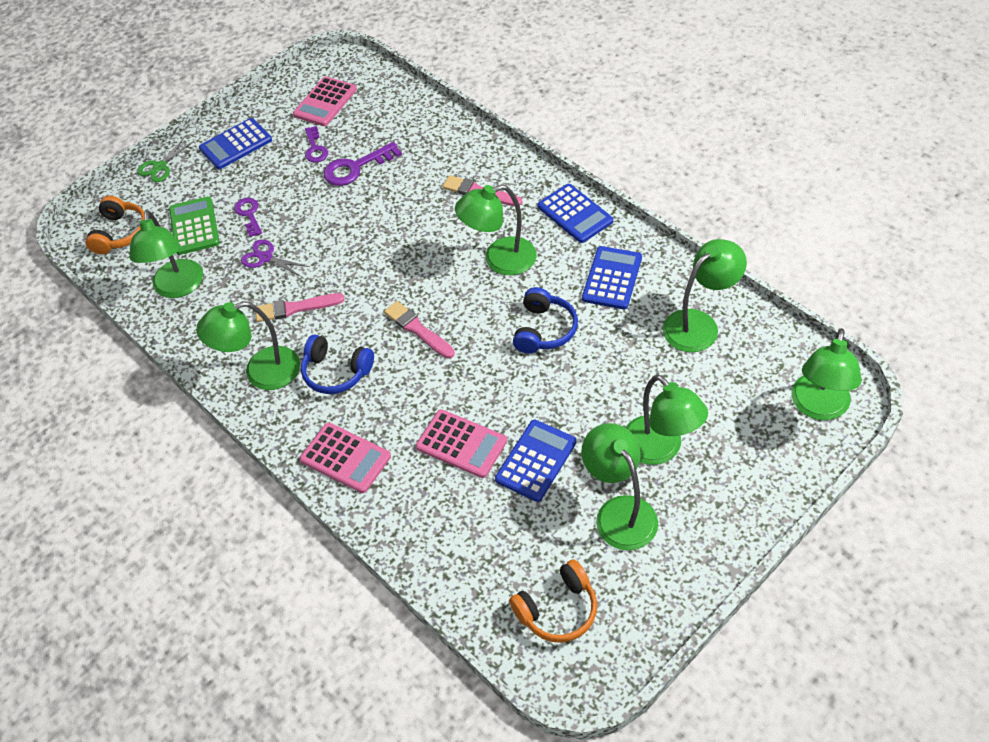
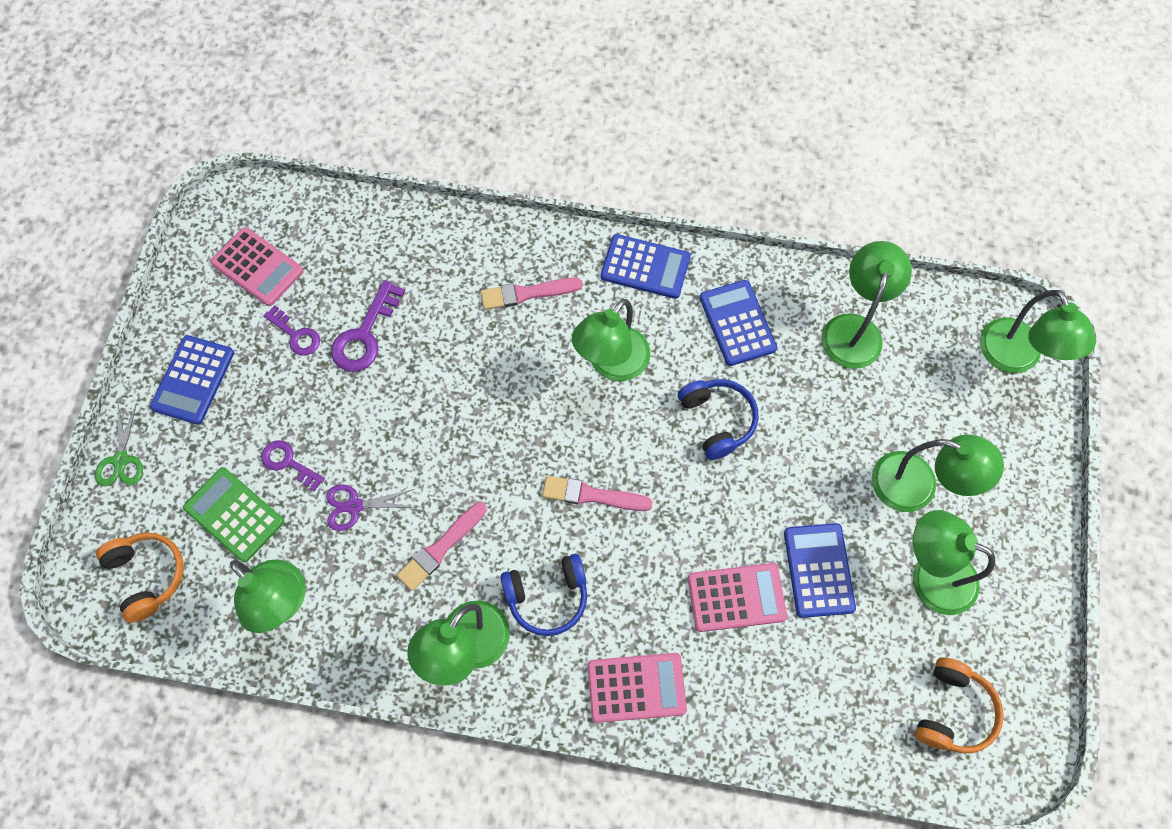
camera: 40 degrees left, 15 degrees up
pink calculator [293,76,357,126] -> pink calculator turned 45 degrees counterclockwise [210,227,304,306]

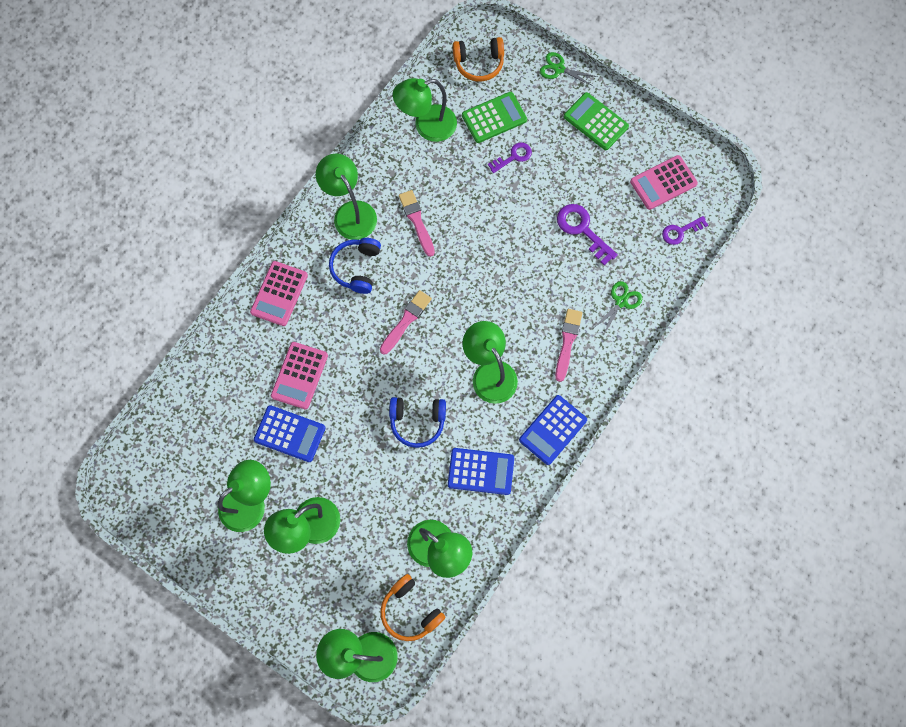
camera: 115 degrees right, 5 degrees up
blue calculator [150,335,234,424] -> green calculator [564,92,629,150]
purple key [263,305,320,356] -> purple key moved to [662,216,708,245]
purple scissors [326,484,414,531] -> none
orange headphones [915,657,1004,753] -> orange headphones moved to [380,574,445,641]
none -> green scissors [592,281,642,336]

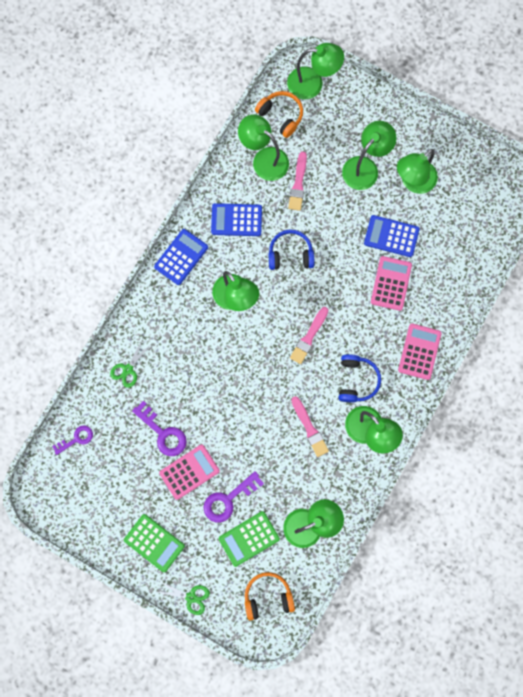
camera: 175 degrees right, 5 degrees up
purple key [488,143,532,173] -> purple key [204,471,264,523], size x1.54
pink brush [555,309,582,382] -> pink brush moved to [288,152,307,211]
pink calculator [630,155,698,210] -> pink calculator moved to [159,444,220,500]

